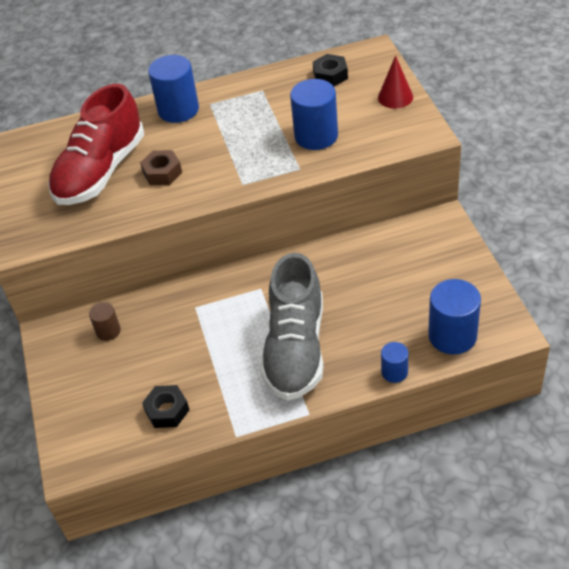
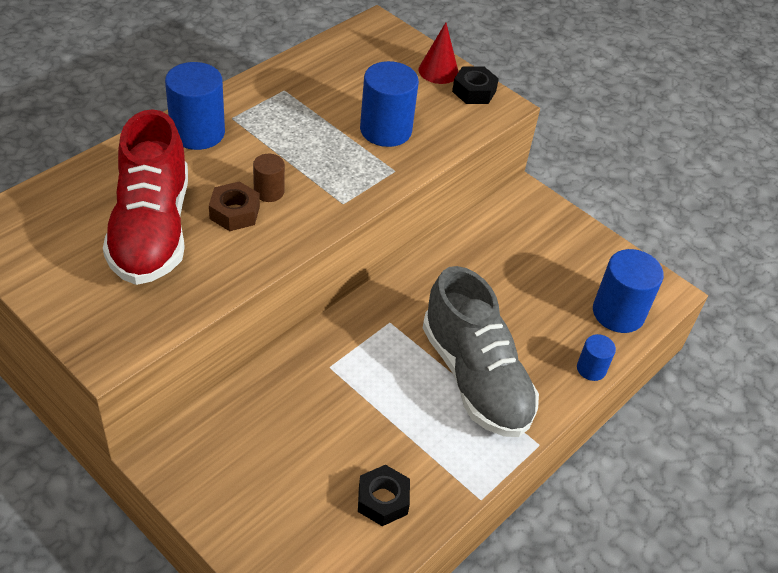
camera: 40 degrees left, 0 degrees up
brown cylinder [89,302,121,341] -> brown cylinder moved to [253,154,285,202]
black nut [313,54,348,86] -> black nut moved to [452,66,499,104]

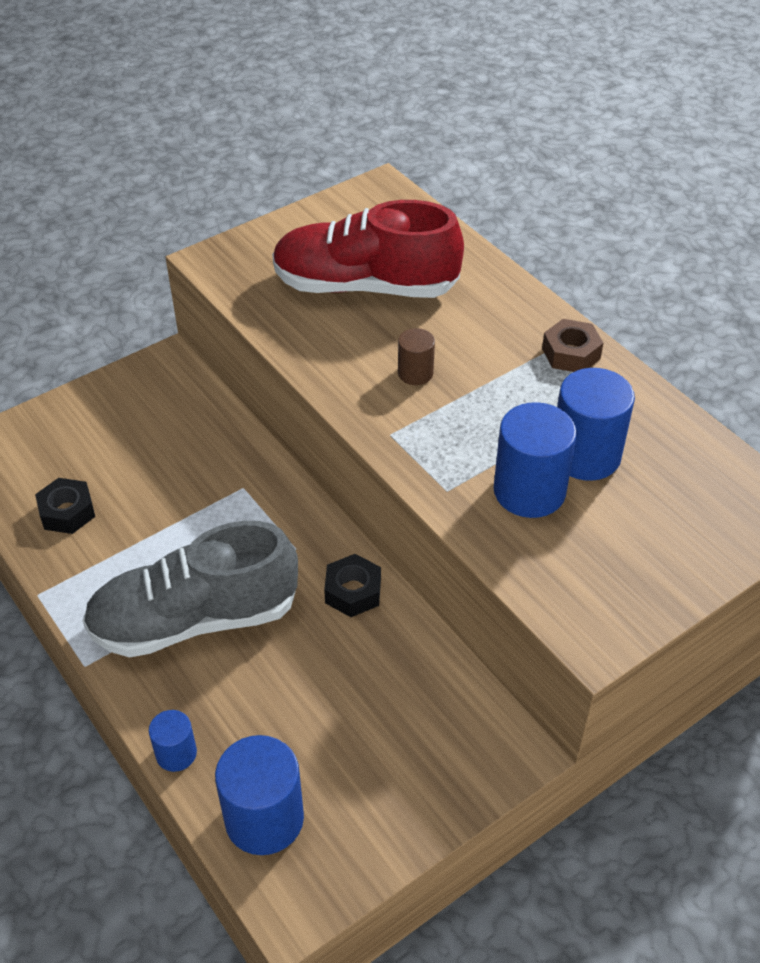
camera: 105 degrees right, 0 degrees up
blue cylinder [165,62,225,150] -> blue cylinder moved to [557,368,635,481]
brown nut [209,181,260,231] -> brown nut moved to [542,319,603,372]
red cone [419,22,459,84] -> none
black nut [452,66,499,104] -> black nut moved to [324,554,381,617]

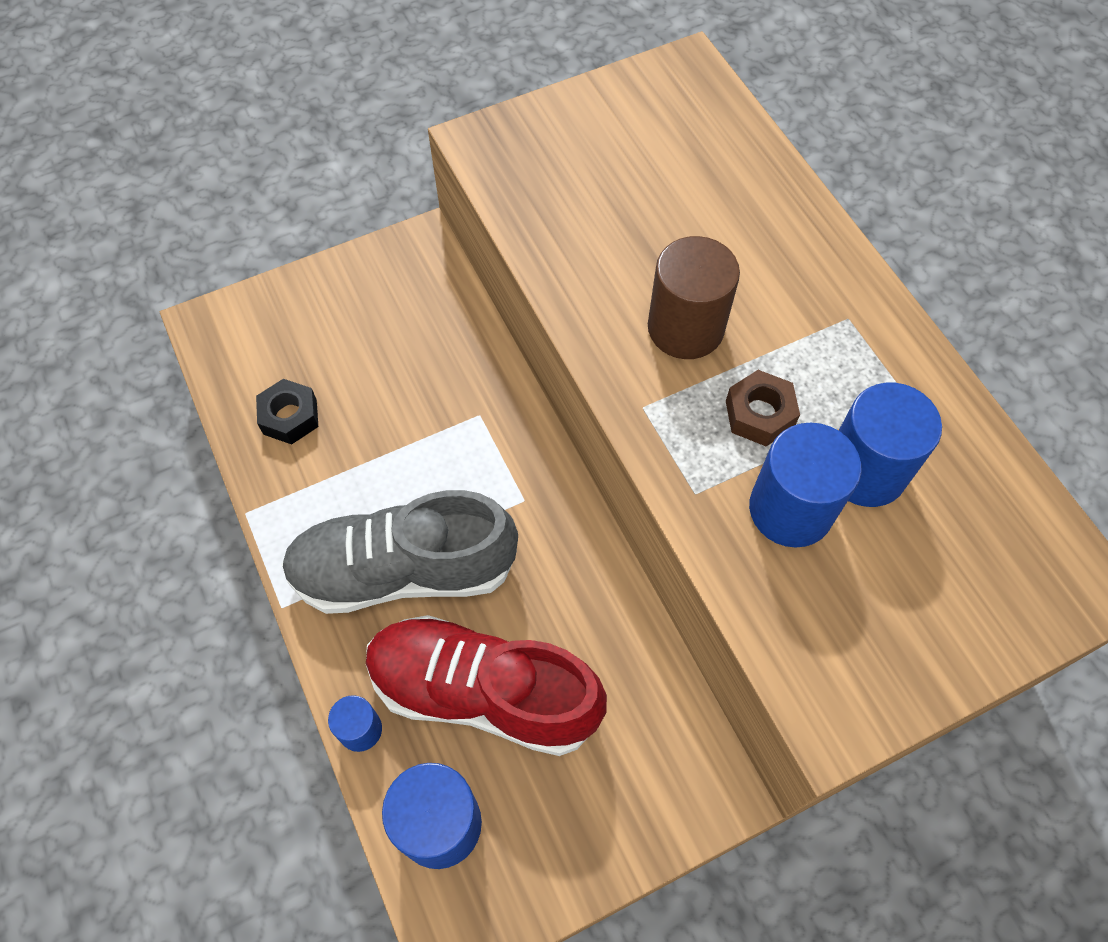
camera: 10 degrees right, 15 degrees up
red shoe [272,200,464,298] -> red shoe moved to [366,615,607,756]
black nut [324,554,381,617] -> none
brown cylinder [398,328,435,385] -> brown cylinder [648,236,740,359], size x1.85
brown nut [542,319,603,372] -> brown nut moved to [726,370,800,446]

